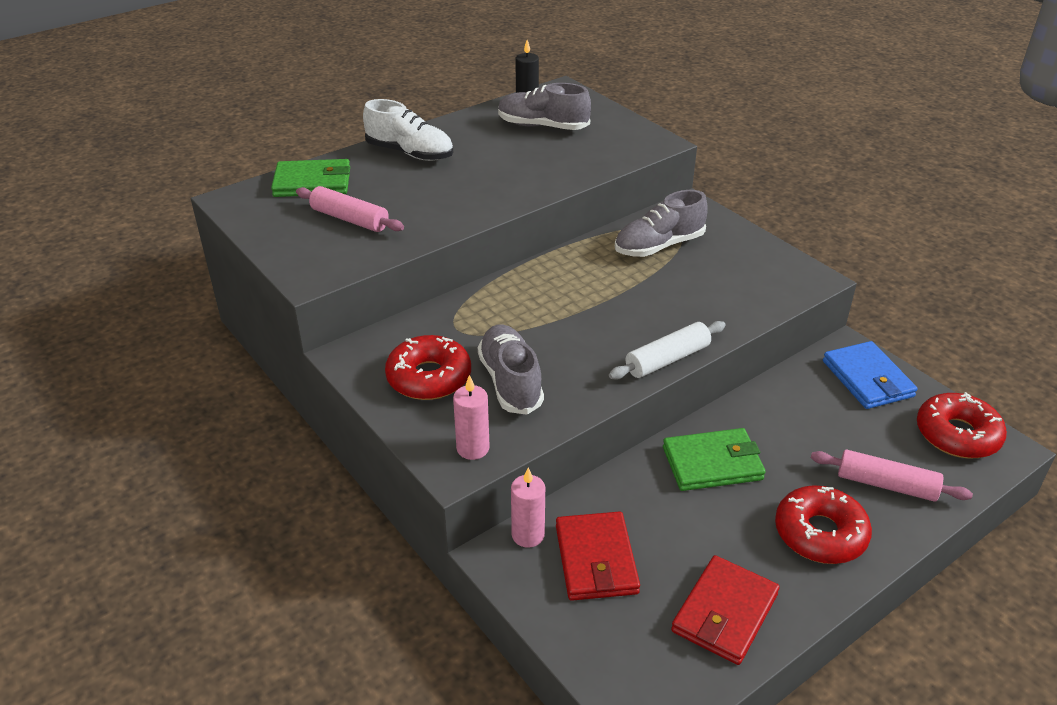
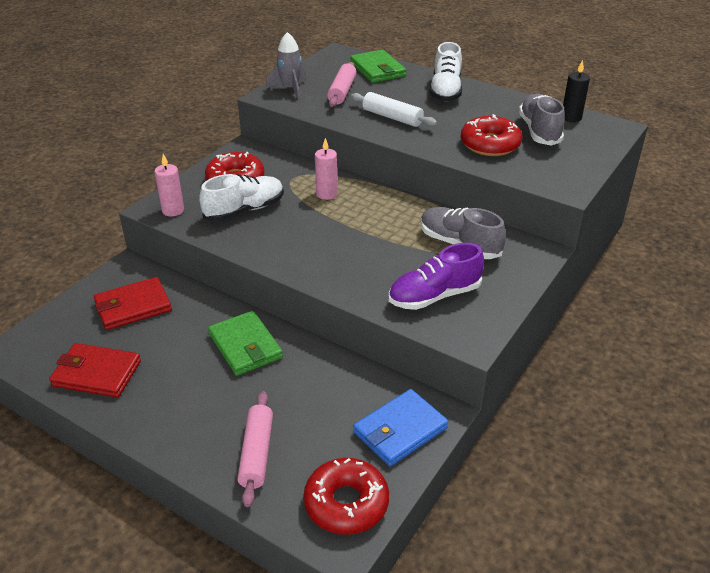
camera: 70 degrees right, 0 degrees up
grey shoe [478,325,544,415] -> white shoe [199,174,284,222]
pink candle [511,468,545,548] -> pink candle moved to [315,138,337,200]
white rolling pin [609,321,726,380] -> white rolling pin moved to [351,92,437,127]
red donut [775,485,872,564] -> red donut moved to [461,114,522,156]
none -> grey rocket [267,32,307,100]
none -> purple shoe [389,243,484,310]

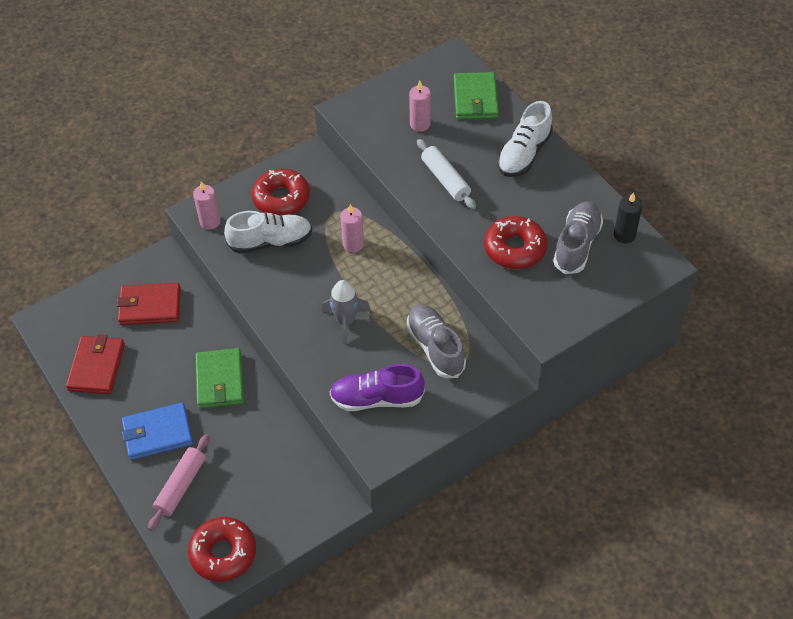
camera: 25 degrees right, 15 degrees up
red wallet [49,343,141,398] -> red wallet turned 60 degrees clockwise [66,334,125,394]
grey rocket [267,32,307,100] -> grey rocket moved to [322,280,371,344]
pink rolling pin [327,62,357,107] -> pink candle [409,81,431,132]
blue wallet [353,389,448,467] -> blue wallet moved to [122,403,193,460]

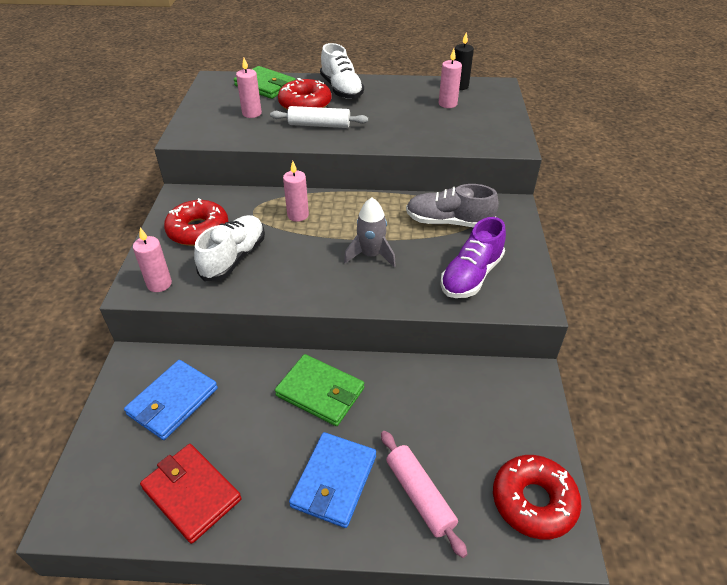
camera: 55 degrees left, 10 degrees down
red wallet [117,283,181,325] -> blue wallet [124,360,218,440]
red donut [484,216,547,269] -> red donut moved to [278,78,331,110]
grey shoe [553,202,603,274] -> pink candle [439,49,462,108]

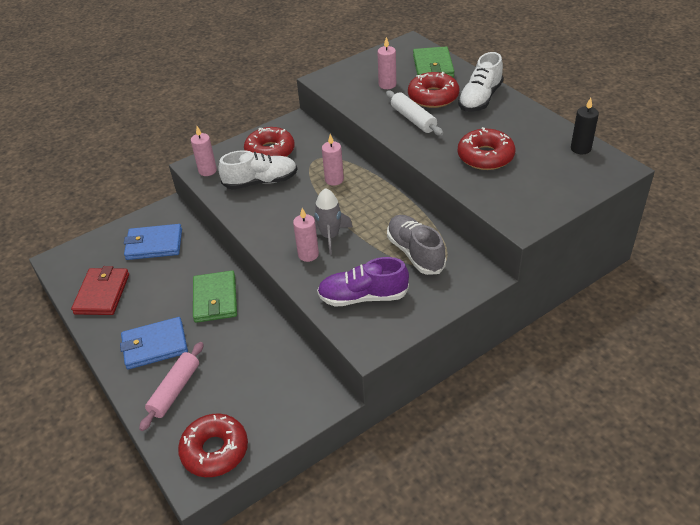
camera: 55 degrees right, 0 degrees up
pink candle [439,49,462,108] -> pink candle moved to [293,208,319,262]
none -> red donut [458,127,515,170]

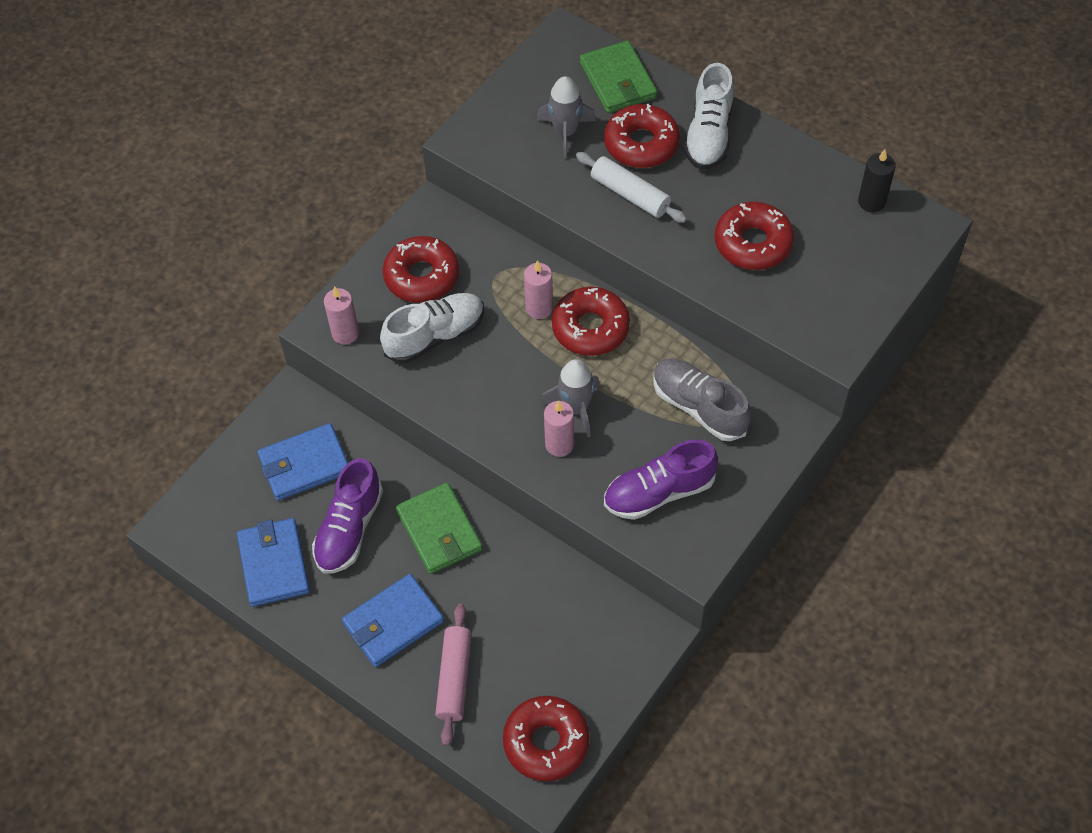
camera: 20 degrees left, 15 degrees up
red wallet [71,266,129,315] -> blue wallet [237,518,310,607]
pink candle [378,37,396,89] -> grey rocket [537,76,596,159]
none -> purple shoe [312,458,383,573]
none -> red donut [552,287,630,356]

